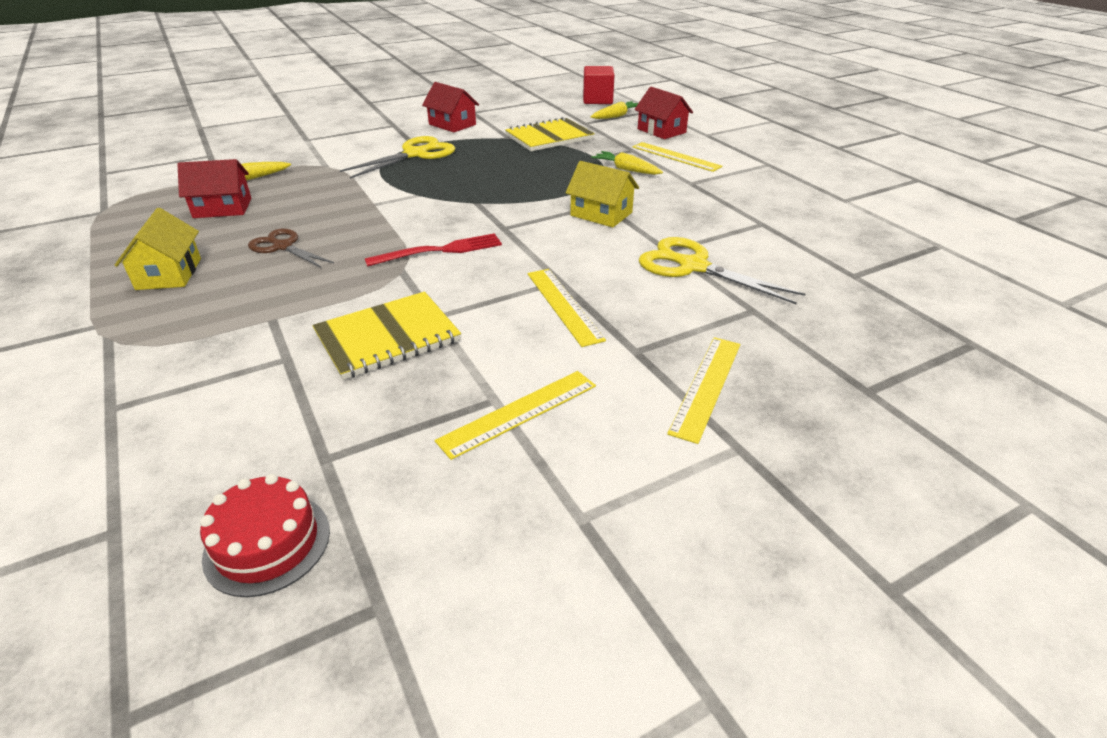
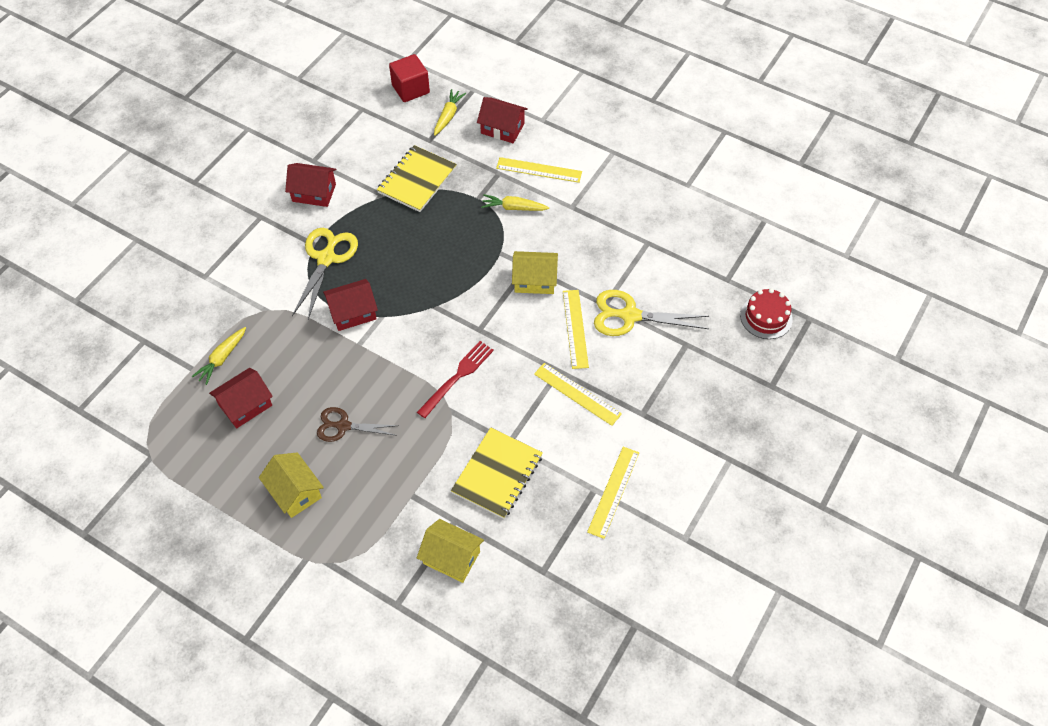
camera: 30 degrees left, 20 degrees up
red cake [200,474,330,597] -> red cake moved to [740,288,793,339]
yellow ruler [667,337,740,444] -> yellow ruler moved to [563,290,589,369]
none -> red house [323,279,378,331]
none -> yellow house [417,519,484,583]

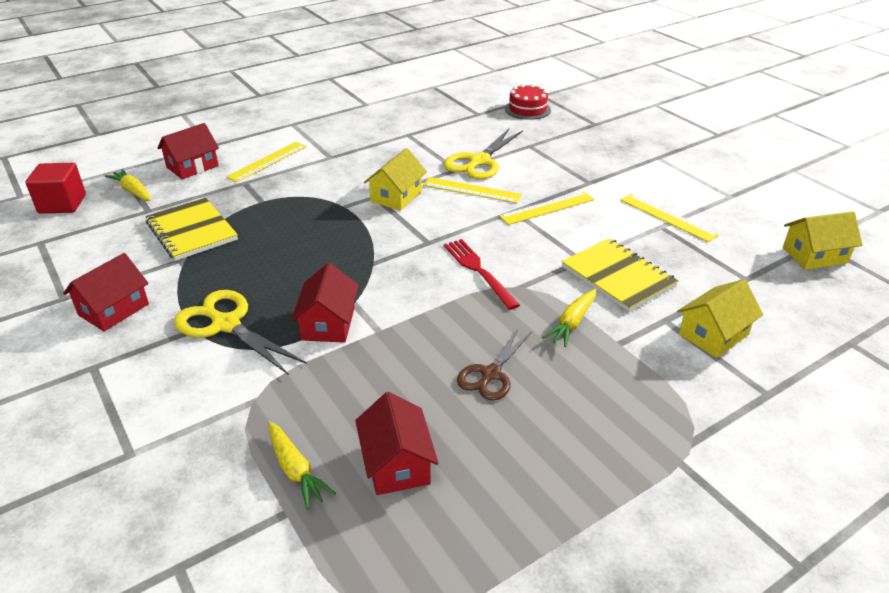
camera: 65 degrees left, 20 degrees down
yellow house [259,452,324,518] -> yellow house moved to [783,211,862,270]
yellow carrot [481,194,549,211] -> yellow carrot moved to [542,289,596,347]

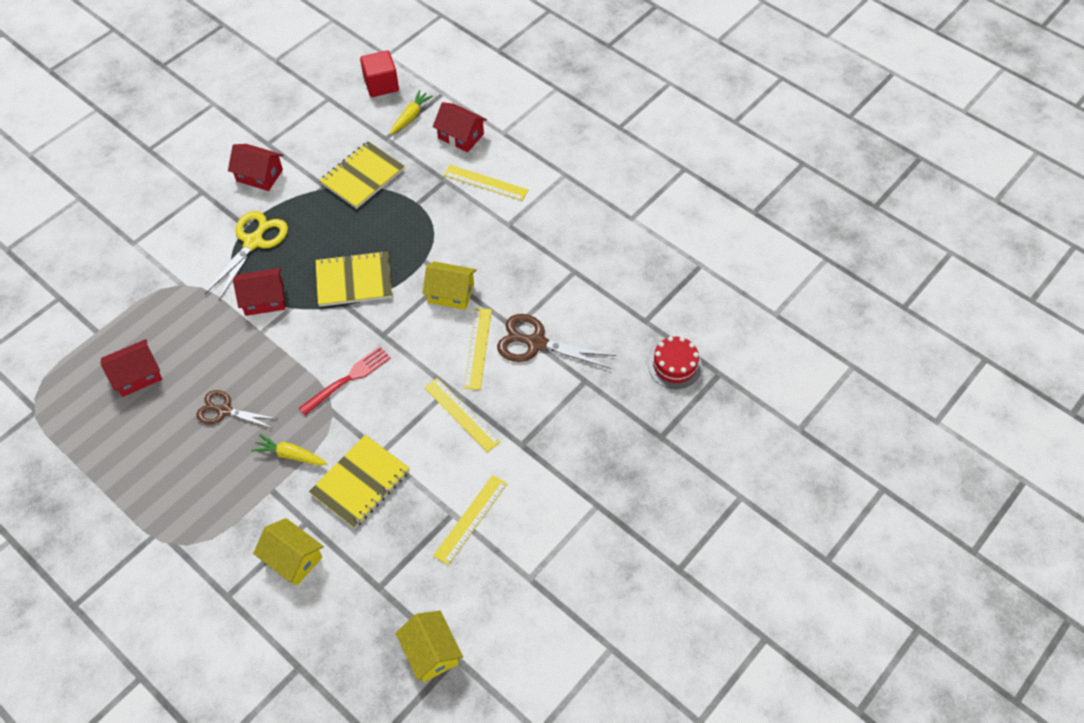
camera: 75 degrees right, 20 degrees up
yellow carrot [268,422,336,510] -> none
yellow scissors [444,129,523,180] -> brown scissors [497,314,616,369]
none -> yellow notebook [315,251,392,307]

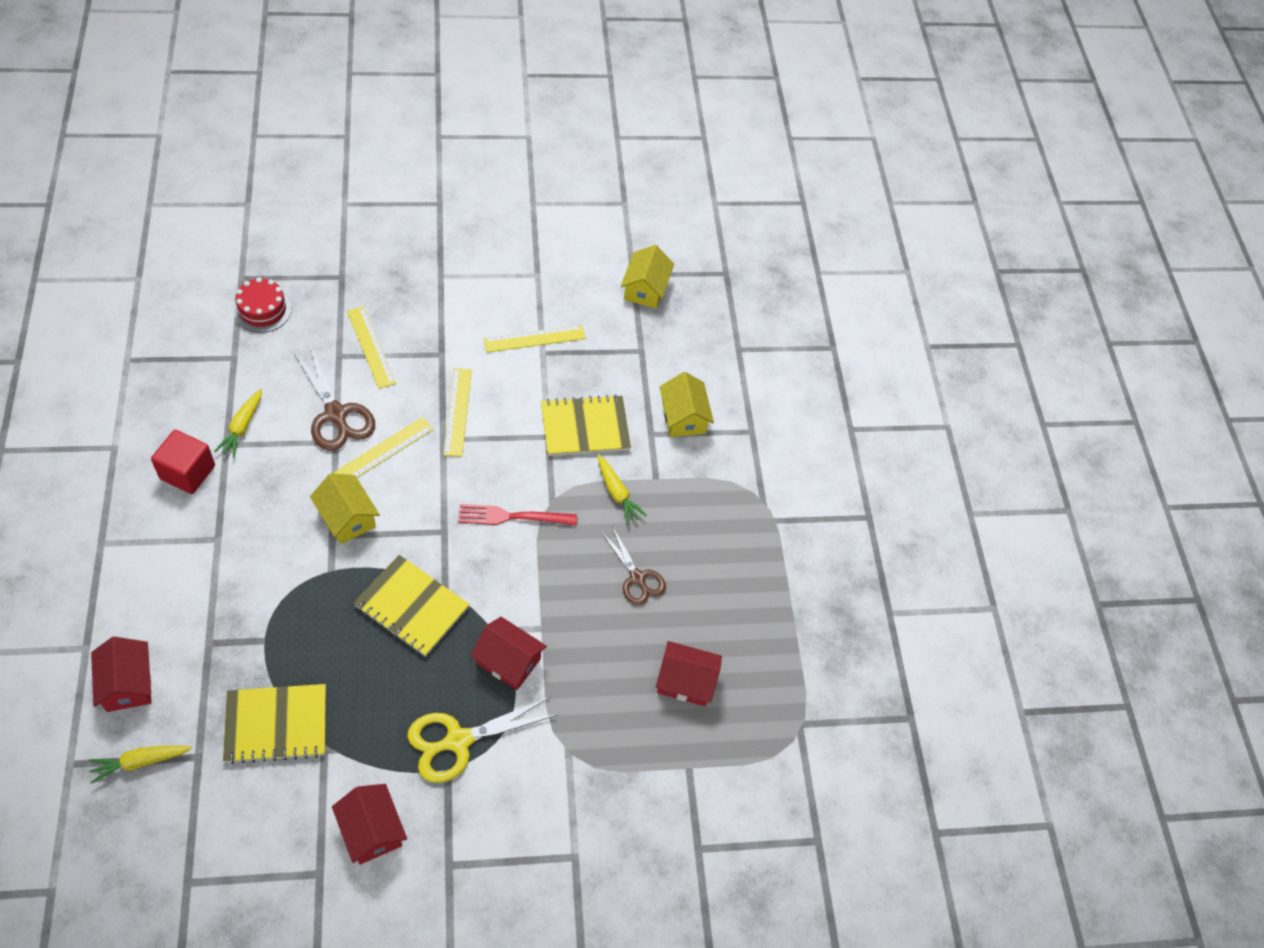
camera: 145 degrees left, 0 degrees up
red cube [360,50,399,97] -> red cube moved to [151,430,215,494]
yellow ruler [444,165,528,201] -> yellow ruler moved to [347,306,396,389]
none -> yellow carrot [214,389,262,458]

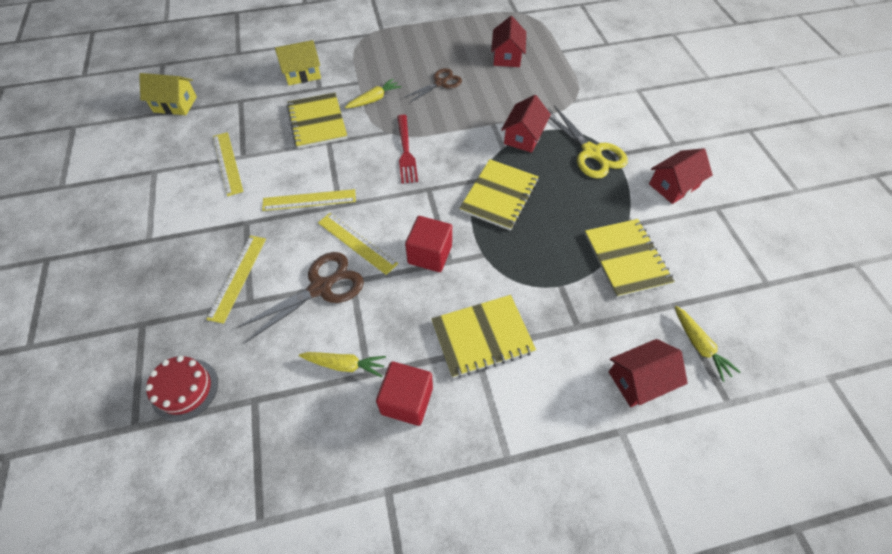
camera: 90 degrees left, 0 degrees up
yellow house [310,473,380,544] -> red cube [405,216,452,272]
yellow ruler [347,306,396,389] -> yellow ruler turned 45 degrees counterclockwise [206,236,266,324]
none -> yellow notebook [432,295,536,378]

